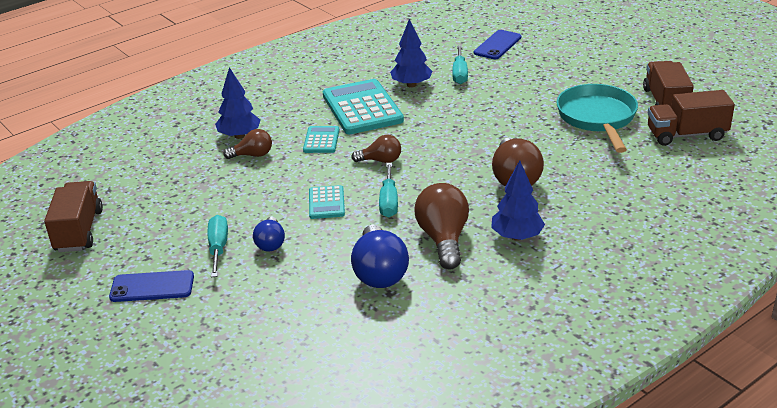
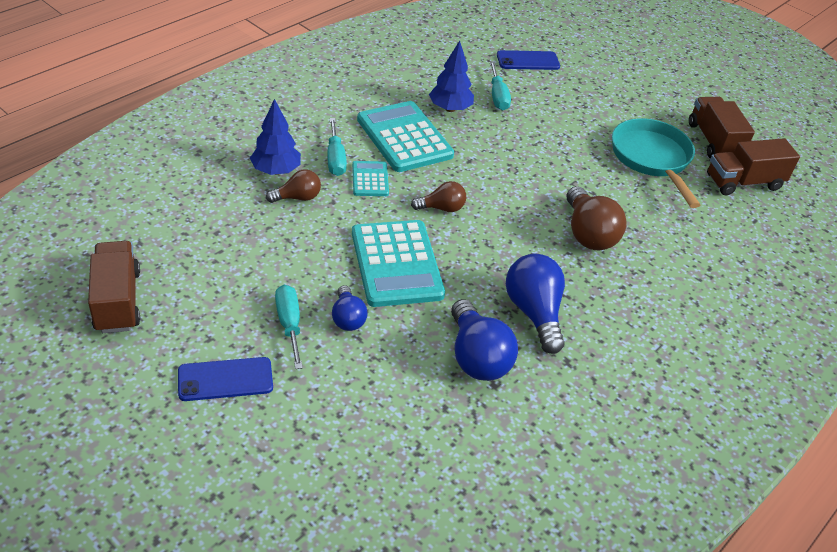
camera: 15 degrees left, 10 degrees up
turquoise calculator [309,185,345,219] -> turquoise calculator [352,220,445,307], size x1.98
turquoise screwdriver [379,163,398,217] -> turquoise screwdriver moved to [327,118,347,176]
brown light bulb [414,183,469,269] -> blue light bulb [506,254,565,354]
blue phone [474,30,522,59] -> blue phone turned 60 degrees clockwise [497,50,560,70]
blue tree [491,160,545,241] -> none

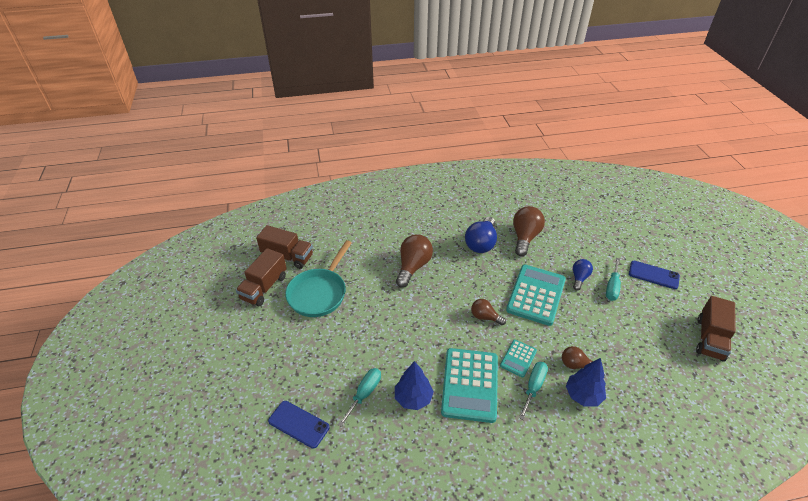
camera: 140 degrees left, 0 degrees up
blue light bulb [451,299,518,381] -> brown light bulb [513,206,545,256]

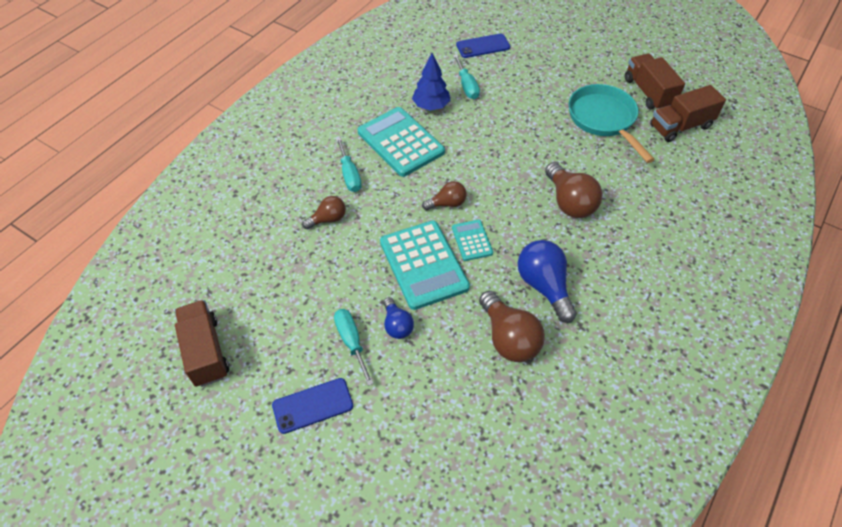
camera: 135 degrees right, 10 degrees up
turquoise calculator [500,339,537,377] -> turquoise calculator moved to [452,220,493,261]
blue tree [566,358,606,406] -> none

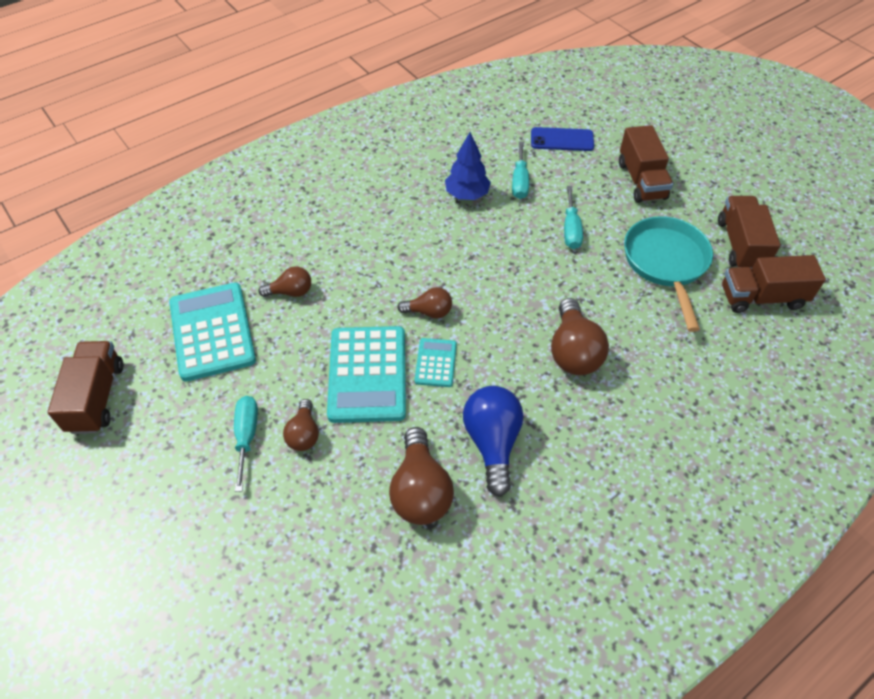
camera: 20 degrees right, 0 degrees up
blue phone [272,378,353,434] -> none
turquoise screwdriver [336,137,362,192] -> turquoise screwdriver moved to [564,186,583,249]
turquoise calculator [358,107,445,177] -> turquoise calculator moved to [169,282,256,382]
blue light bulb [383,297,414,339] -> brown light bulb [283,399,319,451]
none -> brown truck [619,125,673,203]

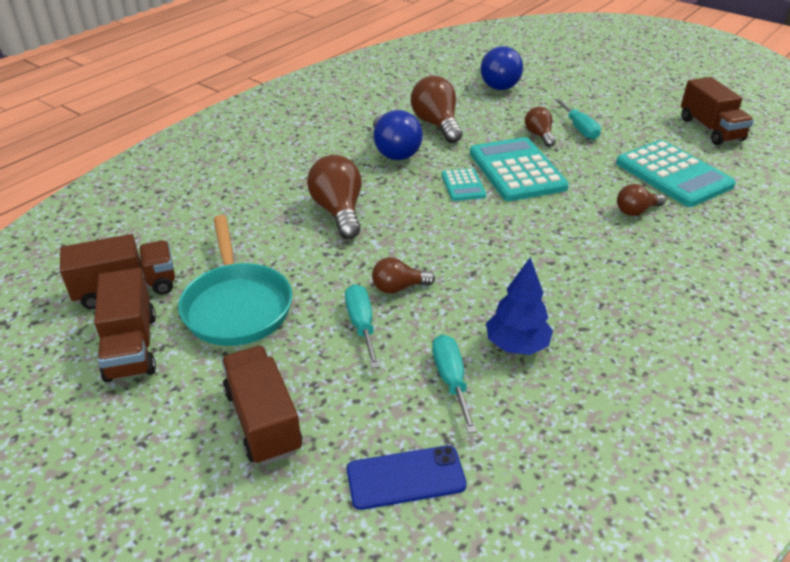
camera: 165 degrees right, 15 degrees down
brown light bulb [397,287,452,318] -> brown light bulb moved to [372,257,435,294]
none -> blue light bulb [481,46,523,90]

